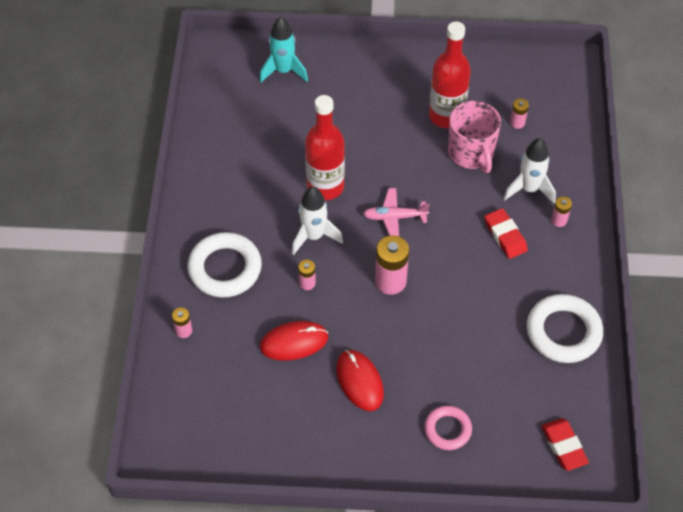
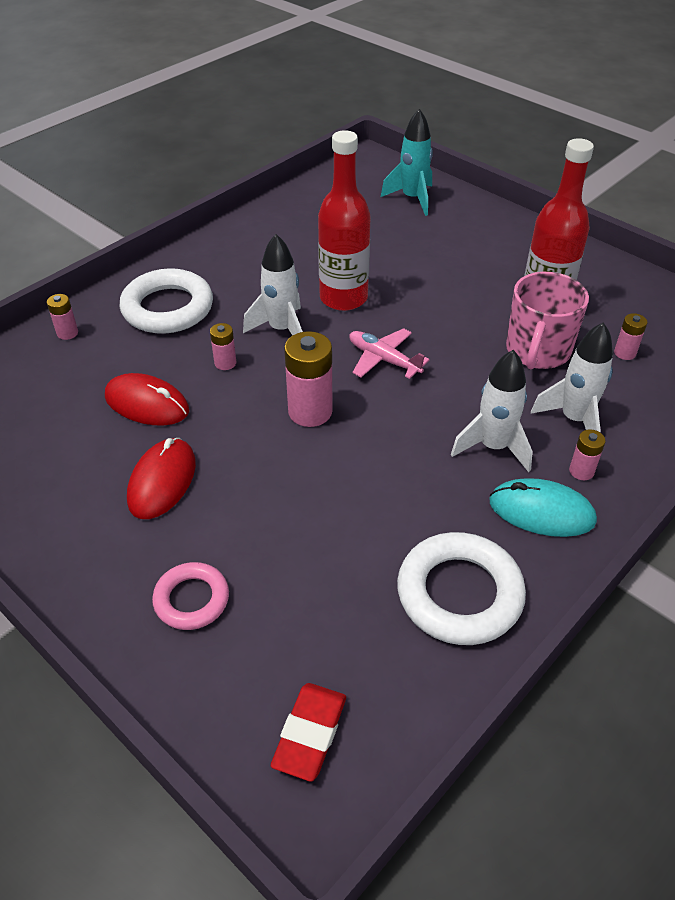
camera: 40 degrees right, 10 degrees down
red eraser [485,208,528,259] -> white rocket [451,350,533,472]
none -> turquoise mouse [489,478,597,537]

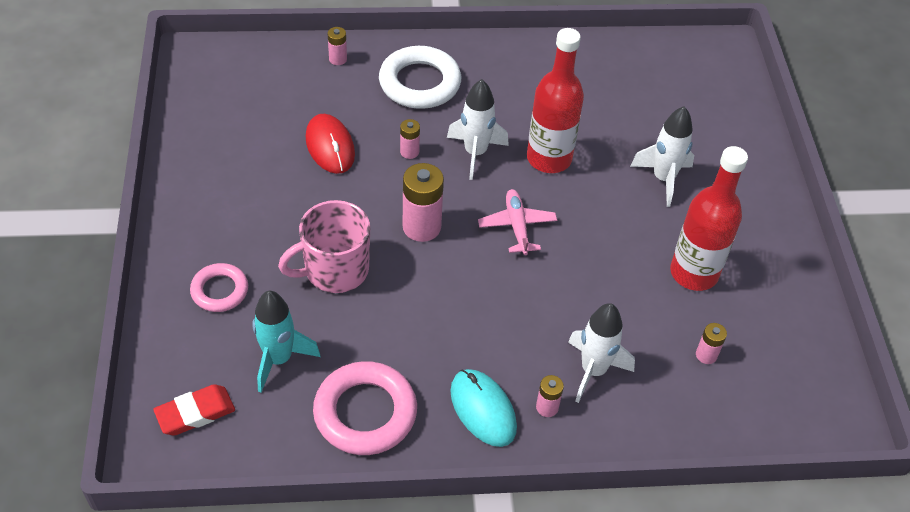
camera: 40 degrees right, 5 degrees up
red mouse [127,438,196,519] -> none
turquoise rocket [381,109,433,216] -> turquoise rocket moved to [252,291,320,393]
white ring [397,532,526,645] -> pink ring [313,361,417,455]
white rocket [451,350,533,472] -> white rocket moved to [630,106,694,207]
pink mug [506,272,589,369] -> pink mug moved to [278,200,370,293]

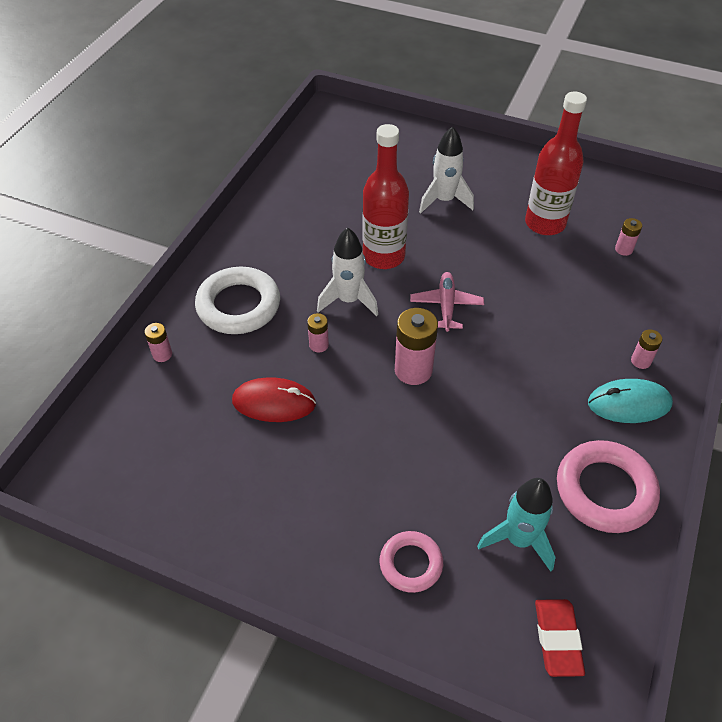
camera: 60 degrees left, 0 degrees up
pink mug [278,200,370,293] -> none
pink plane [478,189,557,255] -> pink plane turned 75 degrees clockwise [410,272,484,332]
white rocket [568,303,635,403] -> none

